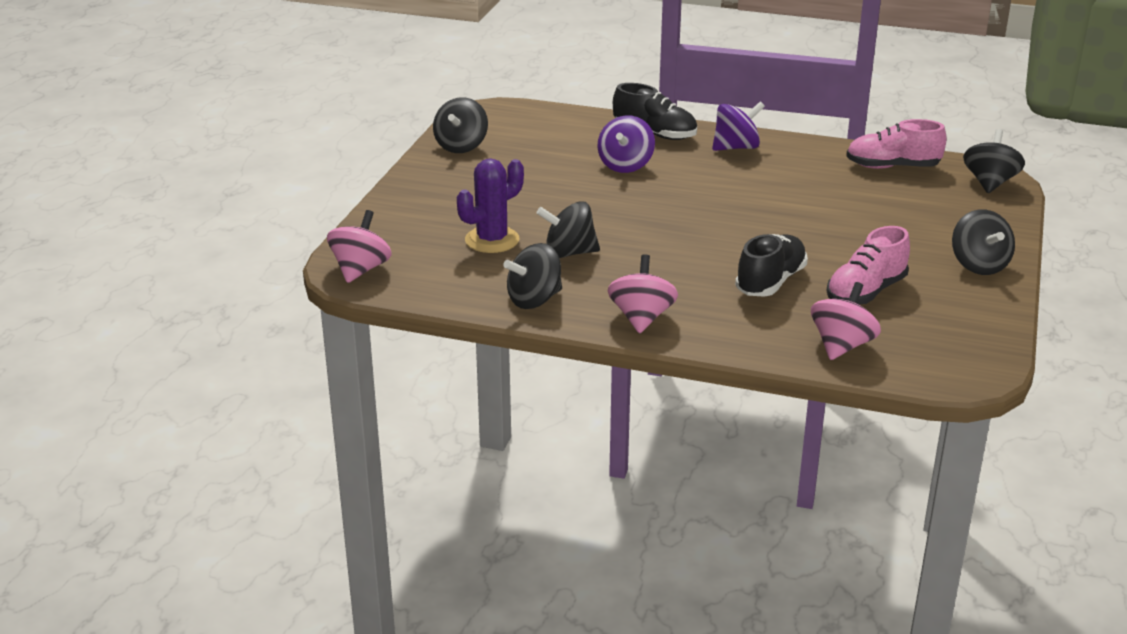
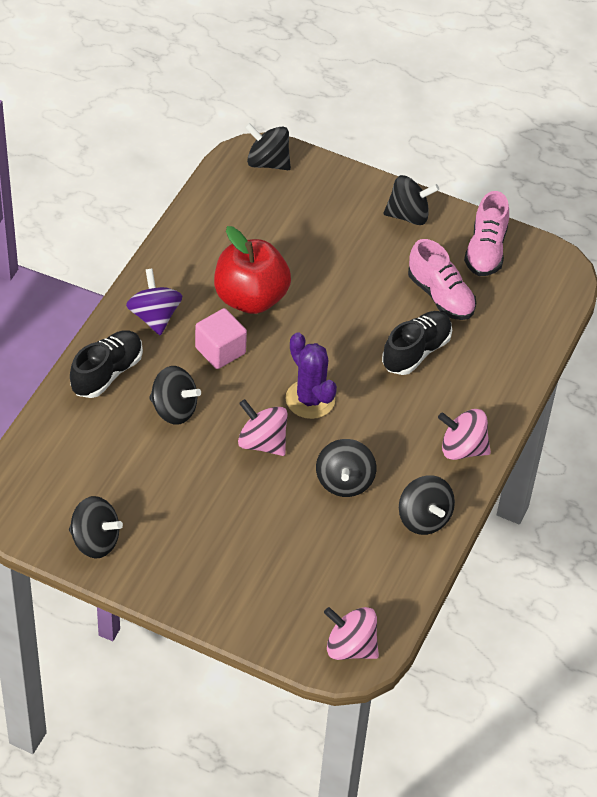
camera: 85 degrees left, 20 degrees up
purple cactus [457,158,524,253] -> purple cactus moved to [285,332,337,419]
purple spinning top [597,115,655,173] -> black spinning top [149,366,201,425]
black shoe [735,234,808,297] -> black shoe turned 90 degrees clockwise [382,311,452,375]
pink spinning top [811,282,881,360] -> pink spinning top moved to [238,399,288,456]
pink shoe [846,119,947,169] -> pink shoe moved to [464,191,509,276]
none -> pink cube [195,308,247,369]
none -> red apple [214,226,291,314]

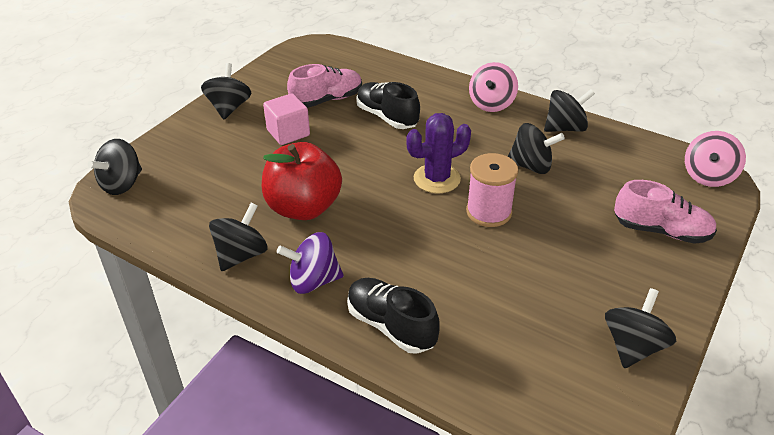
camera: 80 degrees left, 10 degrees down
black spinning top [149,366,201,425] -> black spinning top moved to [209,203,267,271]
pink cube [195,308,247,369] -> pink cube moved to [263,93,310,145]
pink spinning top [238,399,288,456] -> pink spool [466,153,518,227]
pink shoe [464,191,509,276] -> pink shoe moved to [614,180,717,244]

